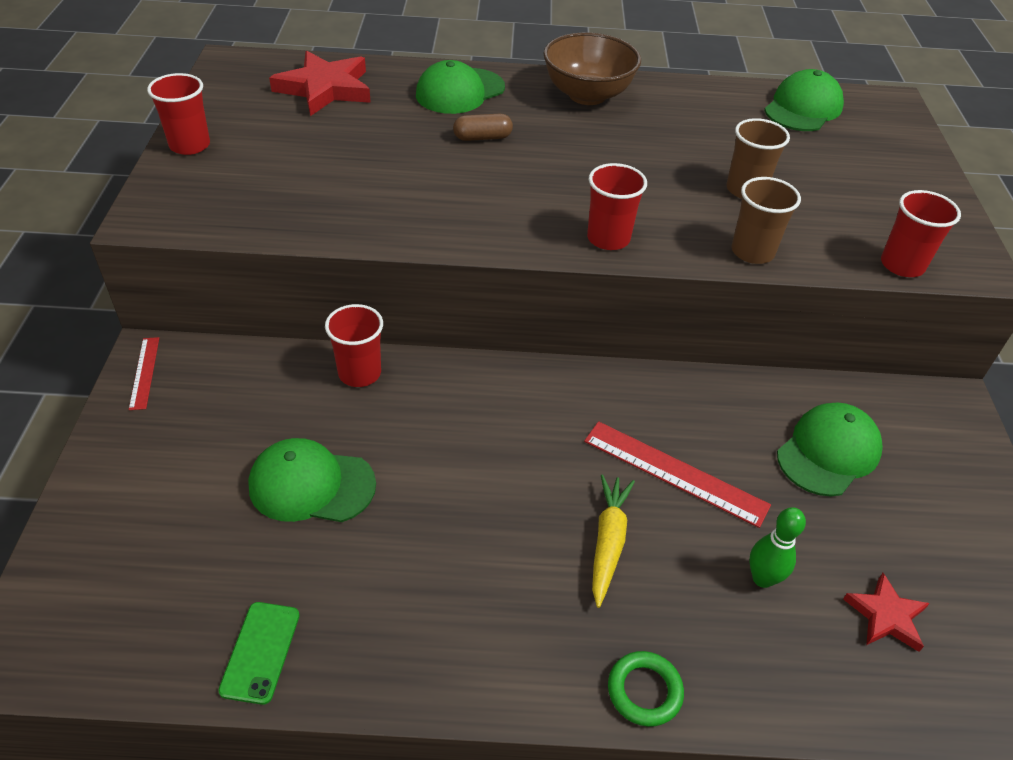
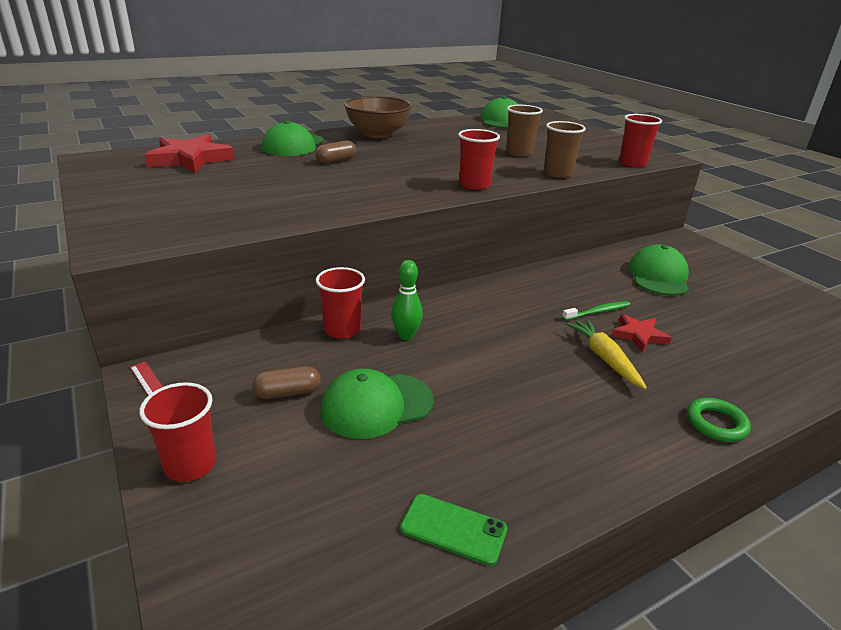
camera: 30 degrees left, 15 degrees down
red cup [147,73,210,155] -> red cup moved to [139,382,216,482]
green phone [218,602,300,705] -> green phone turned 45 degrees counterclockwise [400,494,507,566]
red ruler [584,421,771,528] -> green toothbrush [562,301,630,321]
green bowling pin [749,507,806,588] -> green bowling pin moved to [391,260,423,340]
red star [843,573,930,652] -> red star moved to [611,314,672,352]
none -> brown capsule [252,366,321,399]

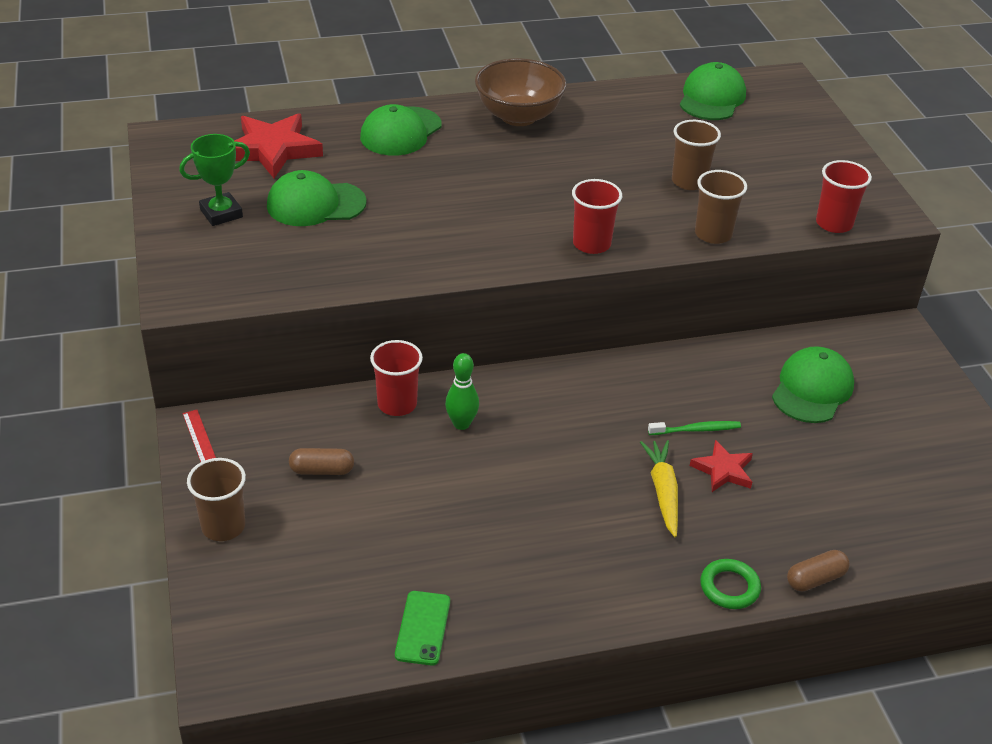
camera: 15 degrees right, 10 degrees up
red cup [139,382,216,482] -> brown cup [187,458,246,541]
brown capsule [315,141,356,164] -> brown capsule moved to [787,550,850,591]
green cap [320,369,434,439] -> green cap moved to [267,170,367,226]
green phone [400,494,507,566] -> green phone turned 60 degrees clockwise [395,591,450,666]
none -> green trophy [179,134,250,226]

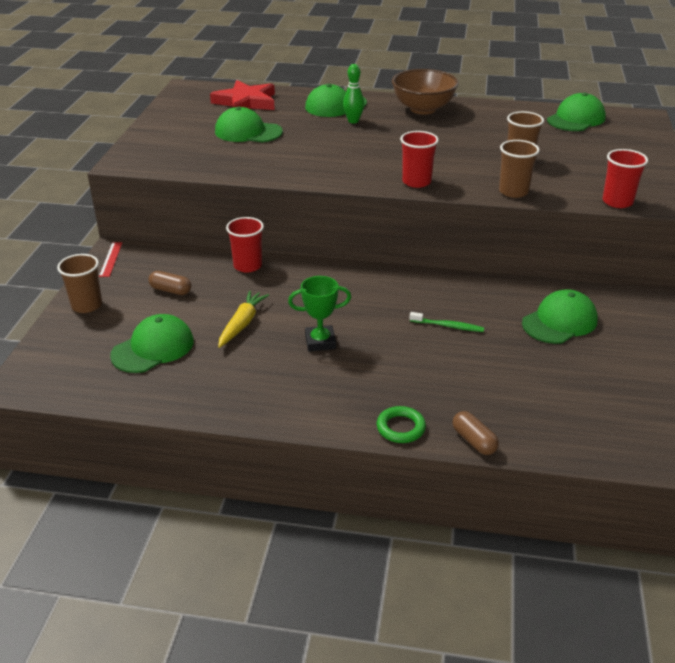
camera: 25 degrees right, 5 degrees down
green trophy [179,134,250,226] -> green trophy moved to [288,276,351,352]
green phone [395,591,450,666] -> none
green bowling pin [445,353,479,430] -> green bowling pin moved to [343,64,364,123]
yellow carrot [640,440,678,537] -> yellow carrot moved to [218,290,269,348]
red star [690,440,753,492] -> none
brown capsule [787,550,850,591] -> brown capsule turned 60 degrees clockwise [452,411,499,455]
none -> green cap [110,314,194,373]

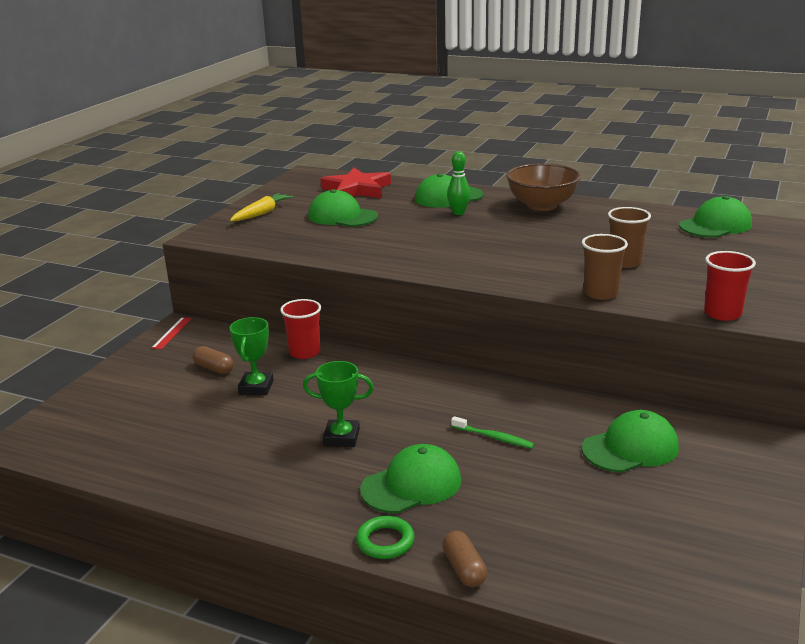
camera: 15 degrees right, 10 degrees down
brown cup [57,254,102,313] -> none
green cap [110,314,194,373] -> green cap moved to [360,444,461,513]
yellow carrot [218,290,269,348] -> yellow carrot moved to [230,193,293,221]
red cup [400,131,439,188] -> none
none -> green trophy [229,317,274,395]

